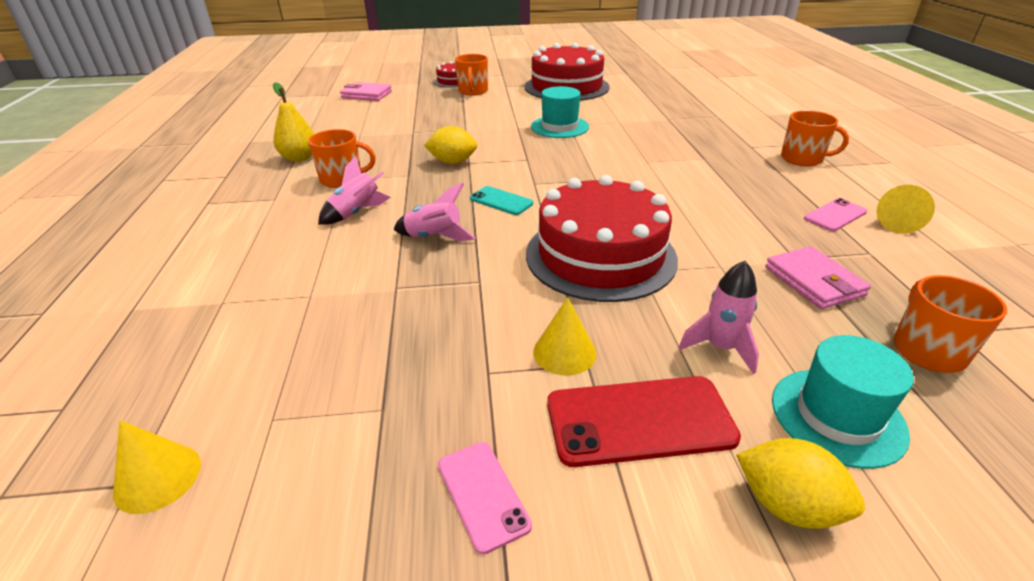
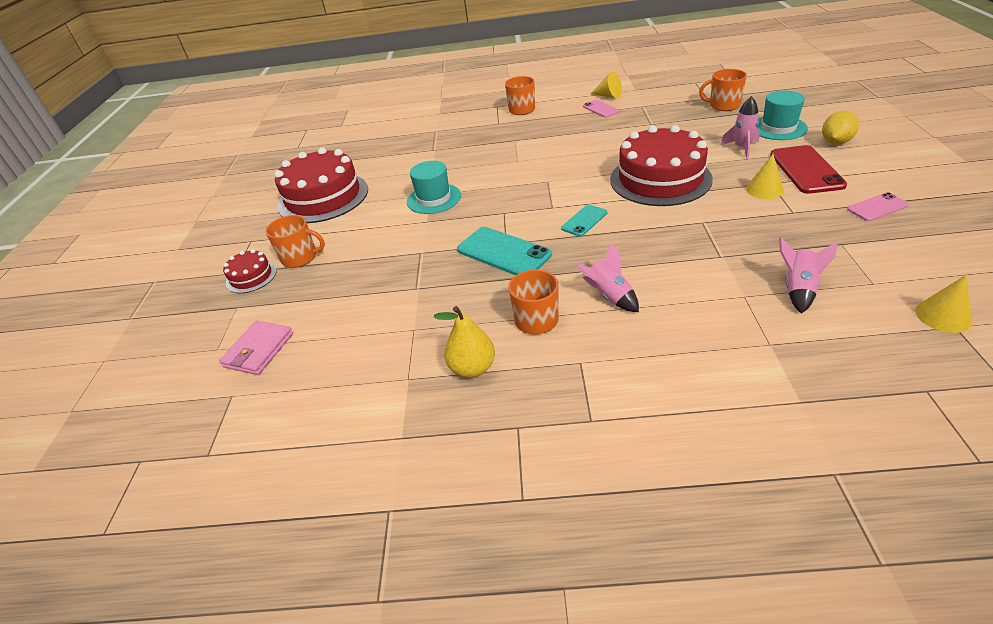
camera: 80 degrees left, 5 degrees up
pink rocket [393,183,476,241] -> pink rocket moved to [779,237,838,314]
yellow lemon [424,126,477,164] -> turquoise phone [457,227,552,275]
pink wallet [765,246,871,309] -> none

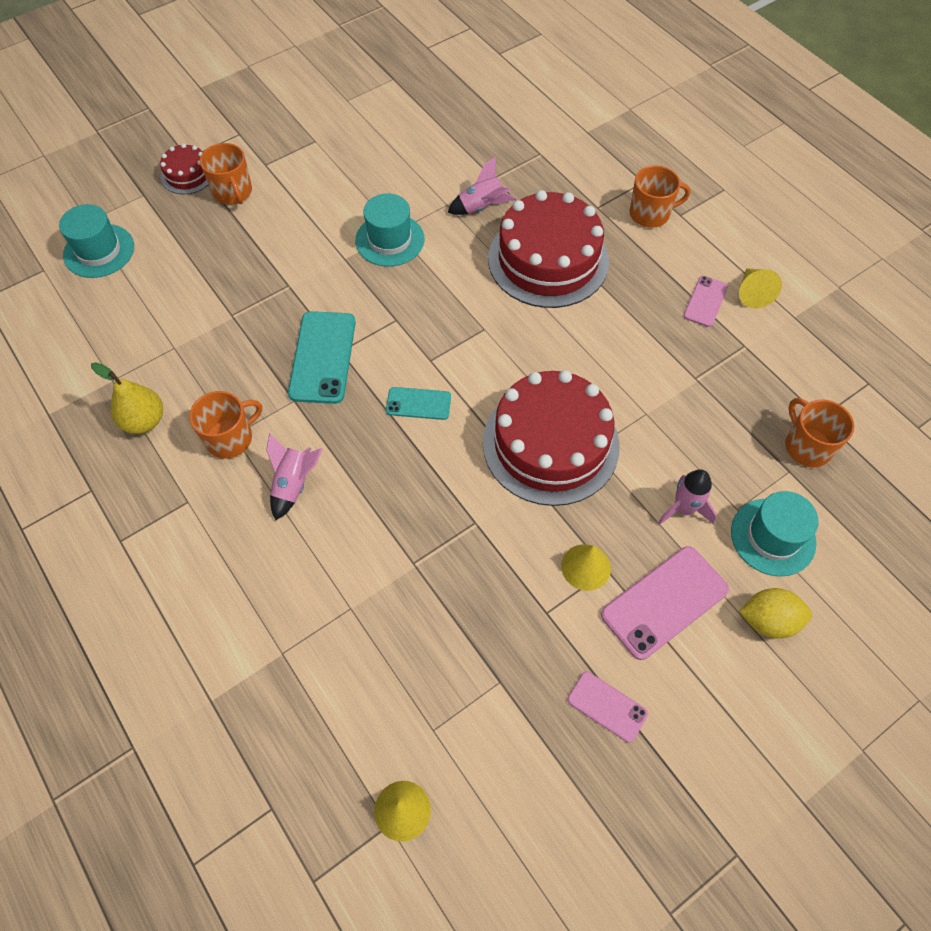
camera: 50 degrees right, 20 degrees up
pink wallet [219,321,293,375] -> turquoise hat [59,204,134,278]
red cake [274,147,368,223] -> red cake moved to [488,190,609,308]
red phone [770,145,847,194] -> pink phone [601,546,729,660]
pink rocket [779,237,838,314] -> pink rocket moved to [447,157,516,215]

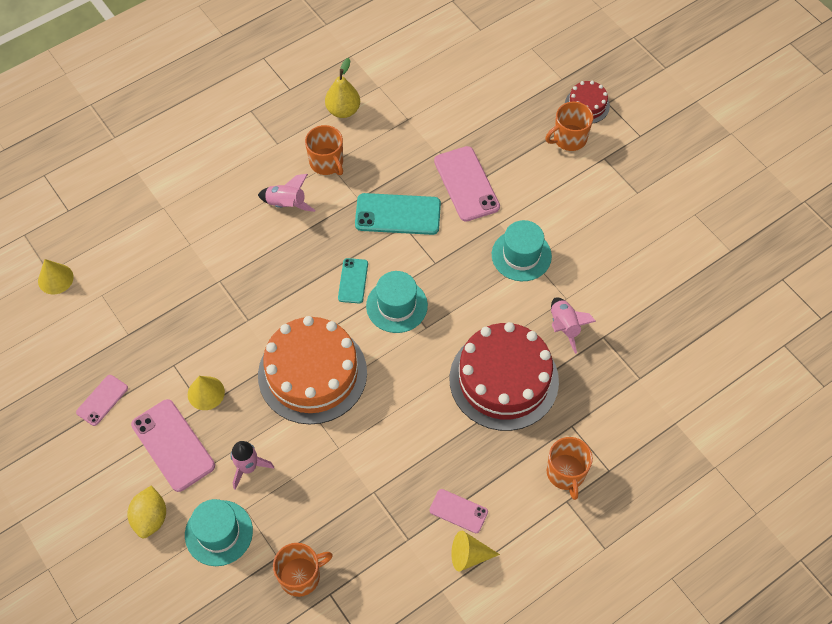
camera: 90 degrees right, 0 degrees up
turquoise hat [59,204,134,278] -> turquoise hat moved to [366,271,428,333]
red cake [483,370,620,506] -> orange cake [258,316,367,424]
none -> pink phone [434,146,500,222]

